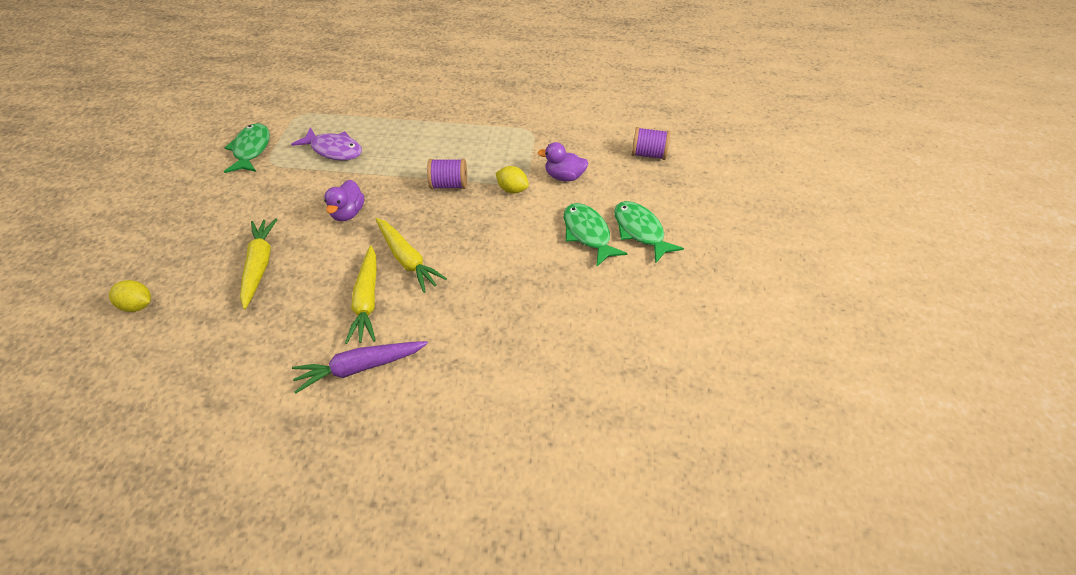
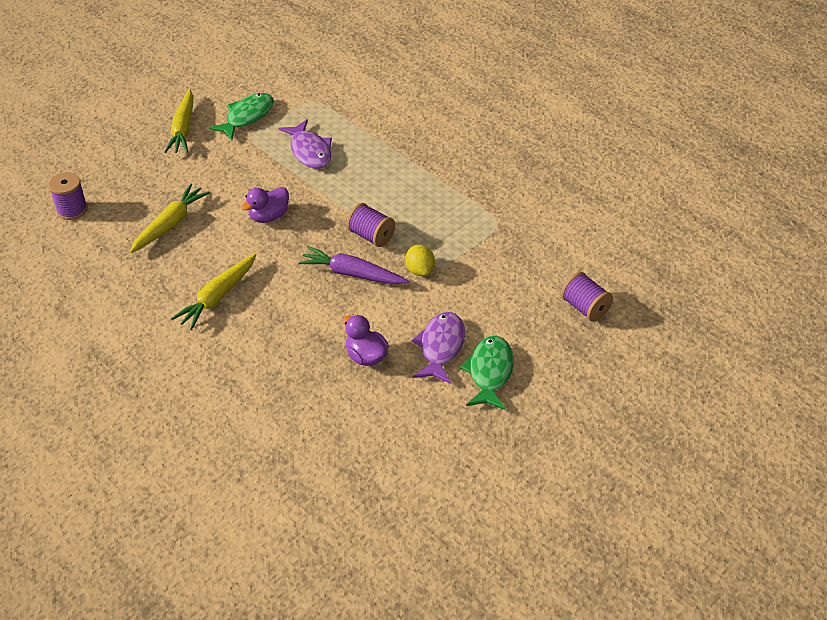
camera: 40 degrees right, 5 degrees down
yellow lemon [109,280,151,312] -> purple spool [49,172,88,220]
purple carrot [292,341,428,394] -> purple carrot moved to [298,246,409,284]
yellow carrot [376,218,447,293] -> yellow carrot moved to [164,89,194,153]
purple duck [538,142,589,181] -> purple duck moved to [343,315,389,366]
green fish [564,203,628,267] -> purple fish [412,312,465,384]

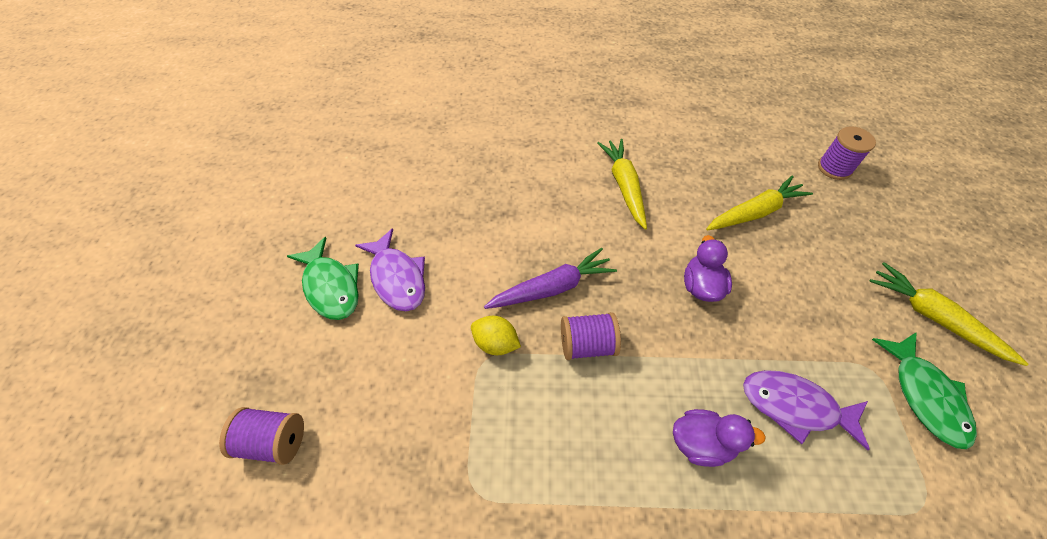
camera: 135 degrees right, 10 degrees up
yellow carrot [130,184,210,253] -> yellow carrot turned 105 degrees counterclockwise [706,176,813,230]
purple duck [343,315,389,366] -> purple duck moved to [673,409,766,467]

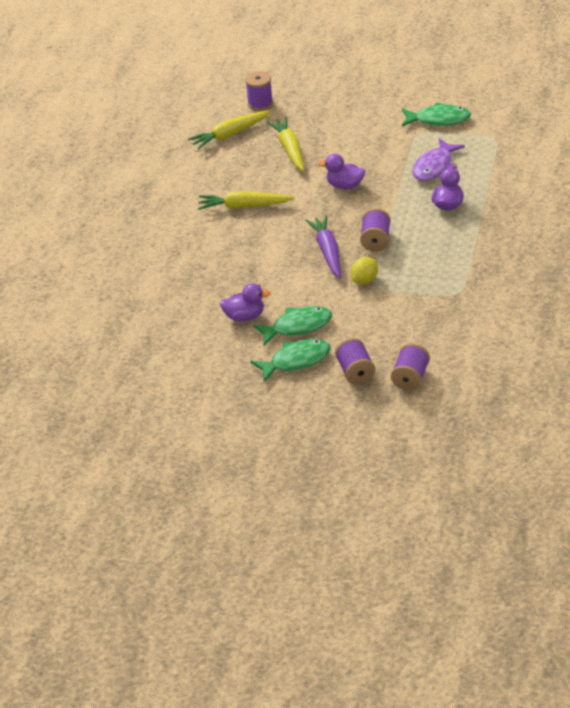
camera: 75 degrees left, 15 degrees down
purple fish [355,228,425,311] -> green fish [253,306,332,346]
yellow carrot [869,262,1028,366] -> yellow carrot moved to [188,110,271,149]
none -> purple duck [220,283,271,322]
none -> purple spool [335,338,375,385]

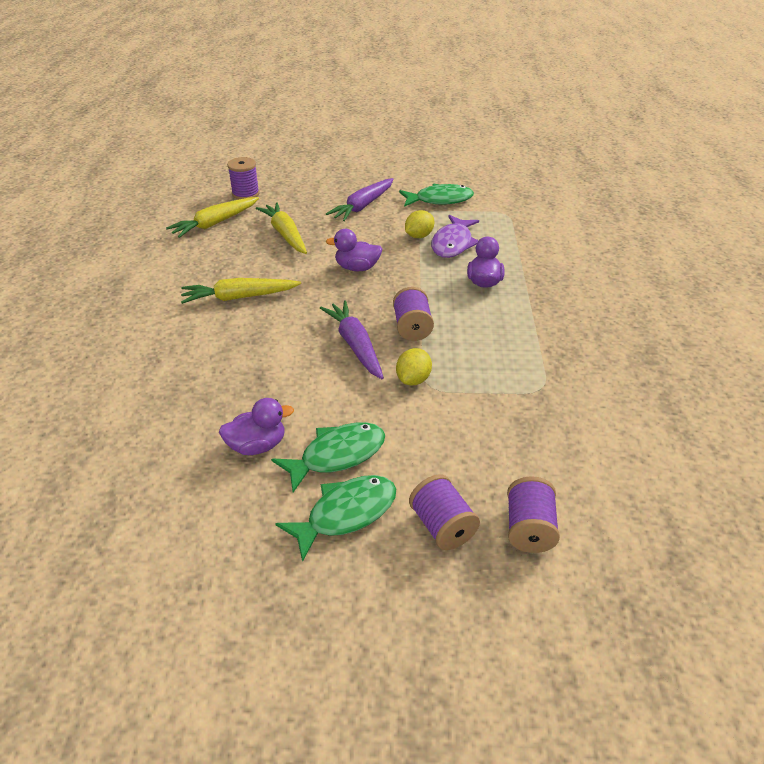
camera: 15 degrees left, 0 degrees up
none -> purple carrot [326,178,394,221]
none -> yellow lemon [405,210,434,238]

